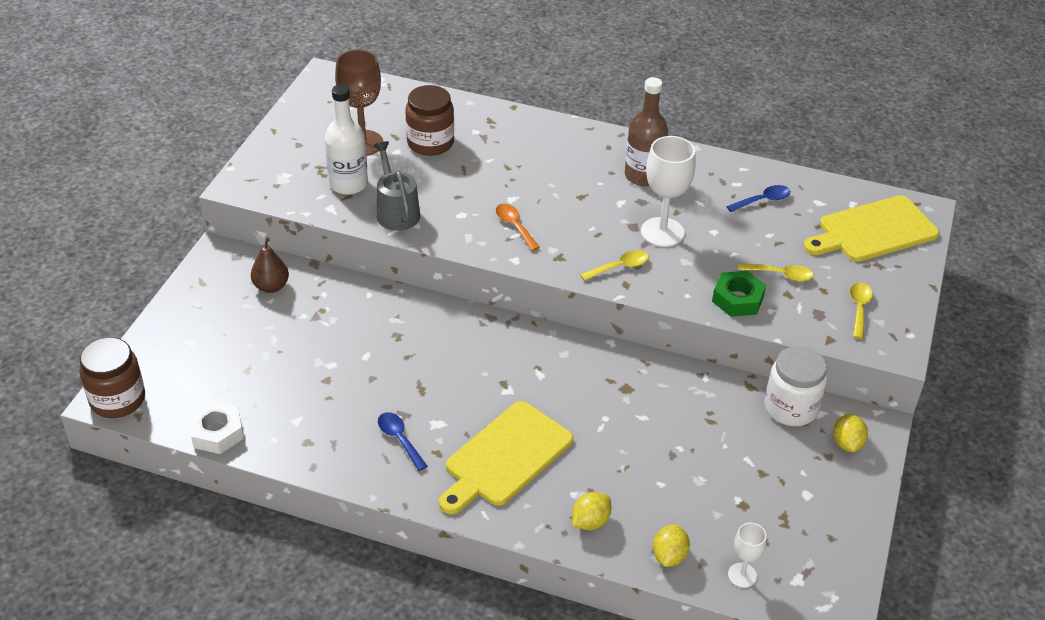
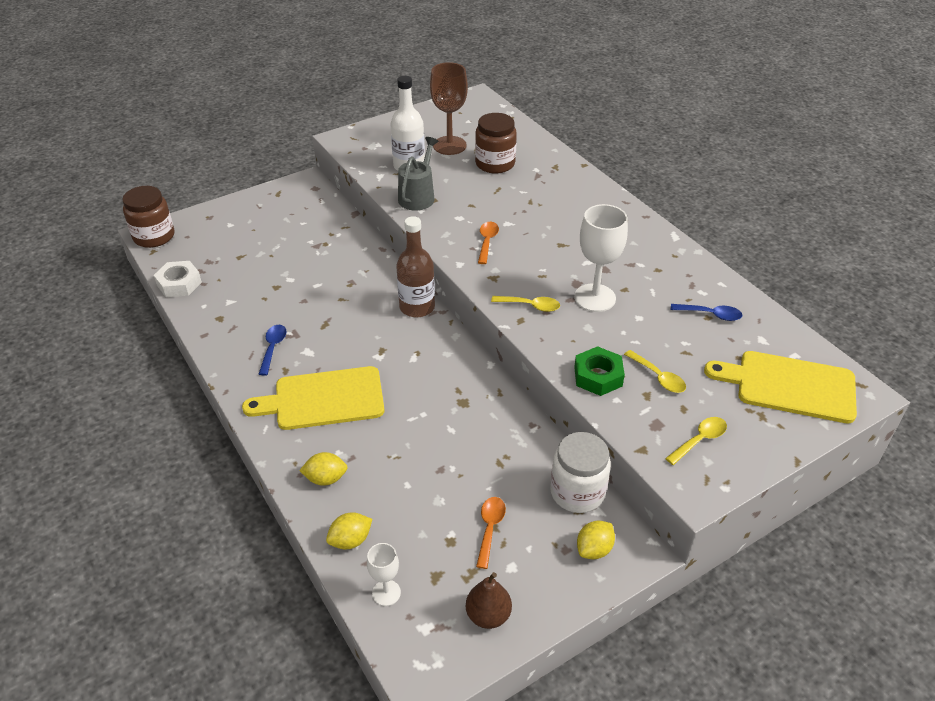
camera: 40 degrees right, 0 degrees up
brown pear [251,237,289,293] -> brown pear moved to [466,572,512,629]
brown bottle [625,77,668,186] -> brown bottle moved to [396,216,435,317]
none -> orange spoon [476,497,506,569]

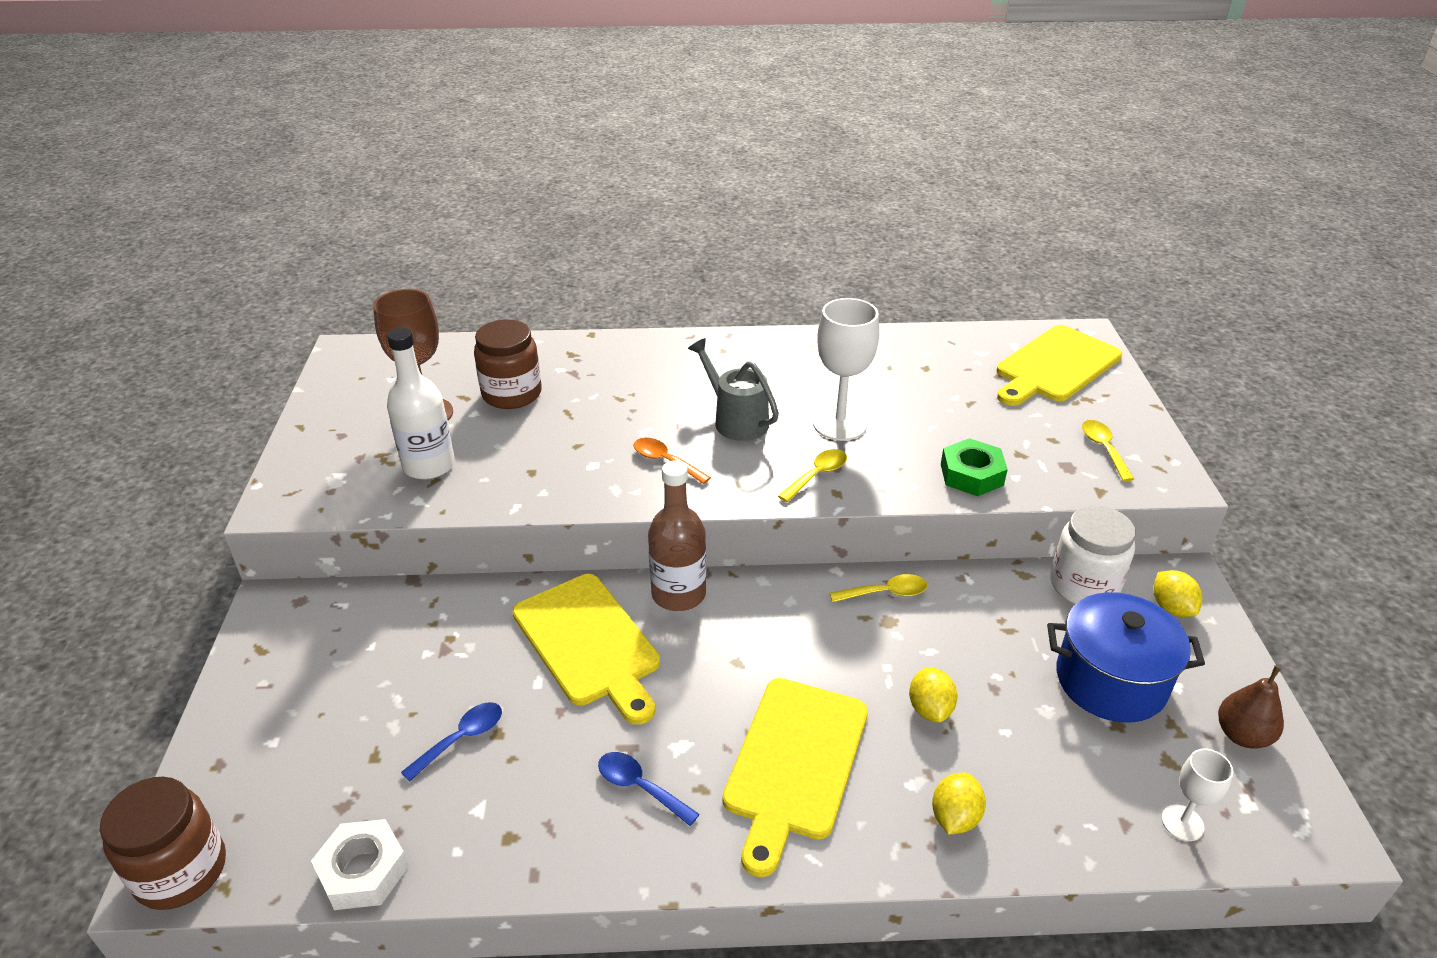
camera: 60 degrees left, 5 degrees down
yellow lemon [326,512,372,549] -> yellow lemon moved to [909,667,957,723]
grey watering can [398,137,438,210] -> grey watering can moved to [688,338,779,441]
orange spoon [476,497,506,569] -> blue pot [1047,592,1205,723]
yellow spoon [624,350,686,393] -> yellow spoon moved to [830,574,927,602]
blue spoon [671,304,743,321] -> blue spoon moved to [401,702,502,782]
none -> yellow cutting board [512,574,660,725]

